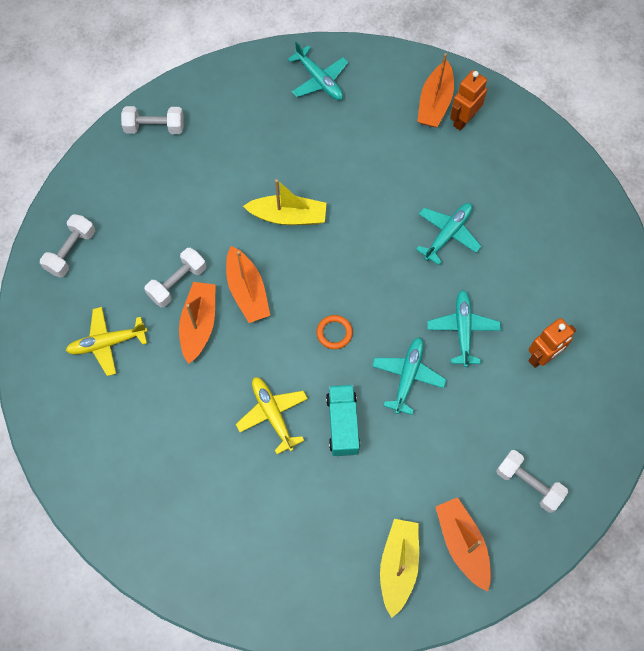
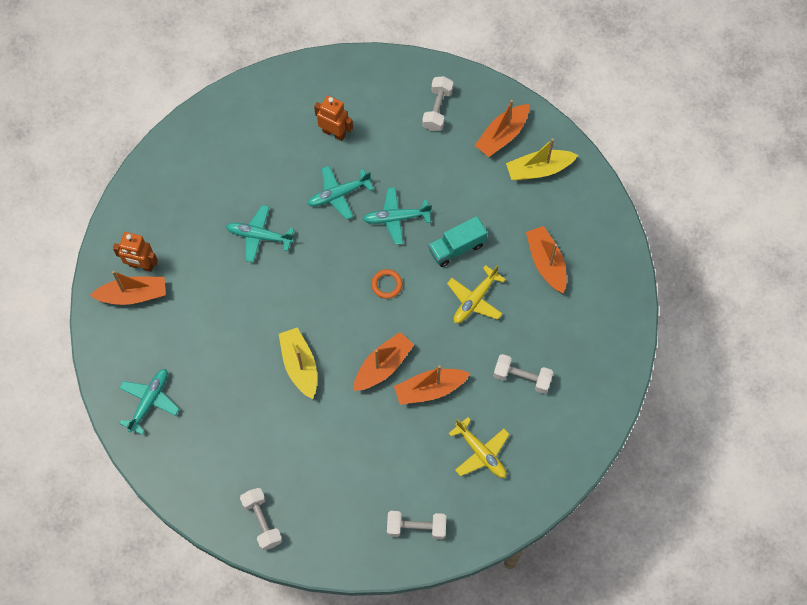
camera: 115 degrees left, 0 degrees up
white dumbbell [145,248,206,307] -> white dumbbell moved to [493,354,553,394]
none -> orange boat [526,226,567,294]

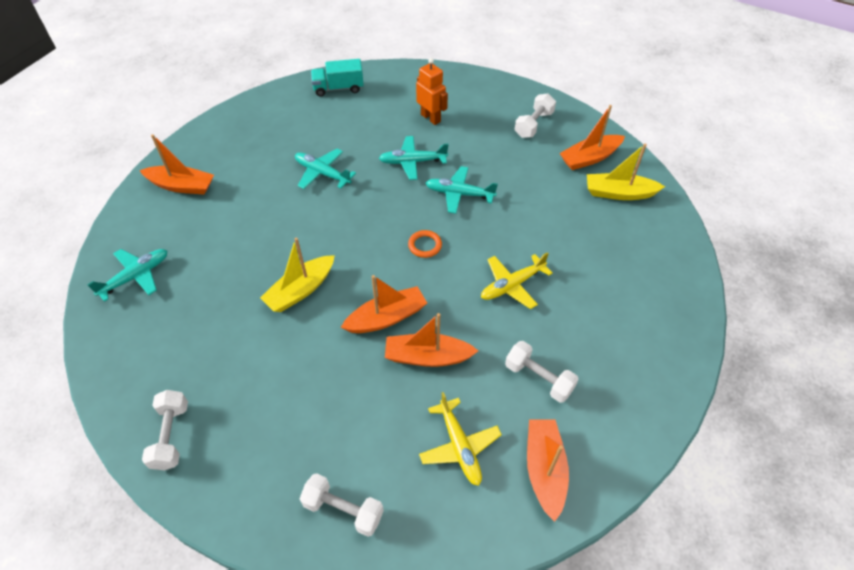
camera: 20 degrees right, 15 degrees down
orange robot [113,232,158,272] -> none
yellow boat [279,327,317,399] -> yellow boat turned 135 degrees counterclockwise [260,237,335,312]
turquoise truck [428,216,487,267] -> turquoise truck moved to [311,59,364,97]
orange boat [526,226,567,294] -> orange boat moved to [527,419,569,522]

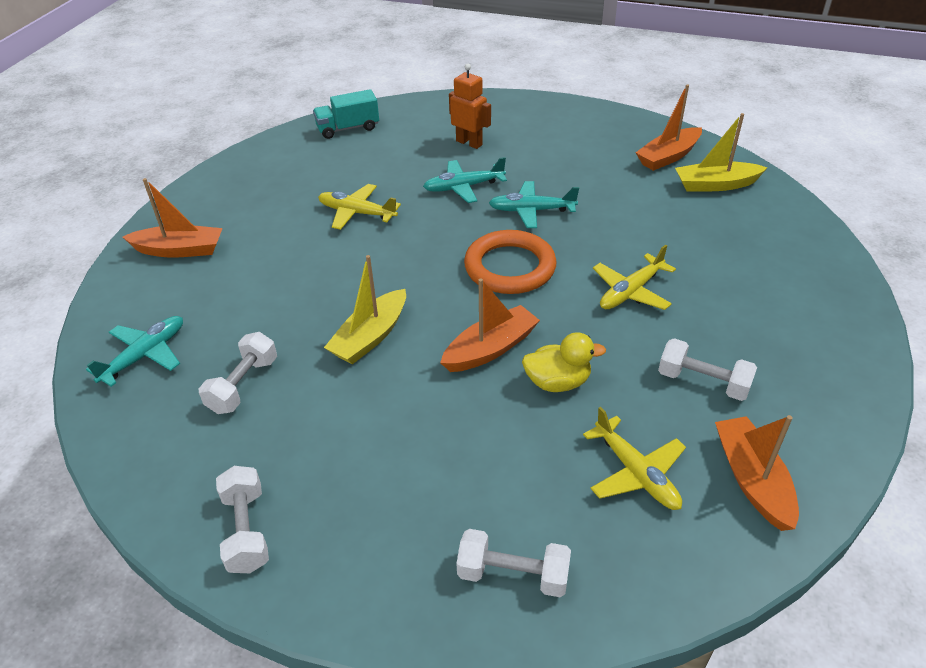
camera: 10 degrees left, 10 degrees down
turquoise plane [295,149,356,189] -> yellow plane [318,184,401,230]
orange boat [385,313,478,367] -> yellow duck [522,332,606,392]
orange ring [408,230,442,258] -> orange ring [464,230,556,294], size x2.16
white dumbbell [514,93,556,138] -> white dumbbell moved to [199,332,277,414]

